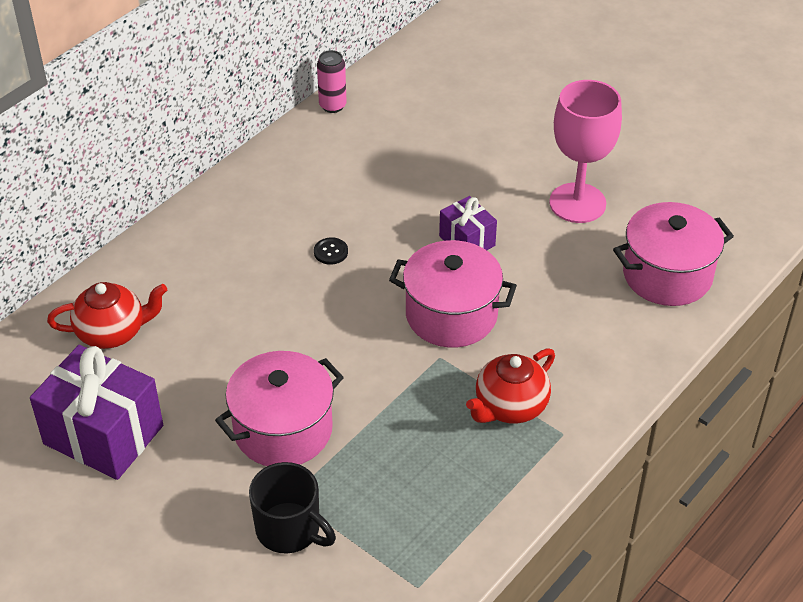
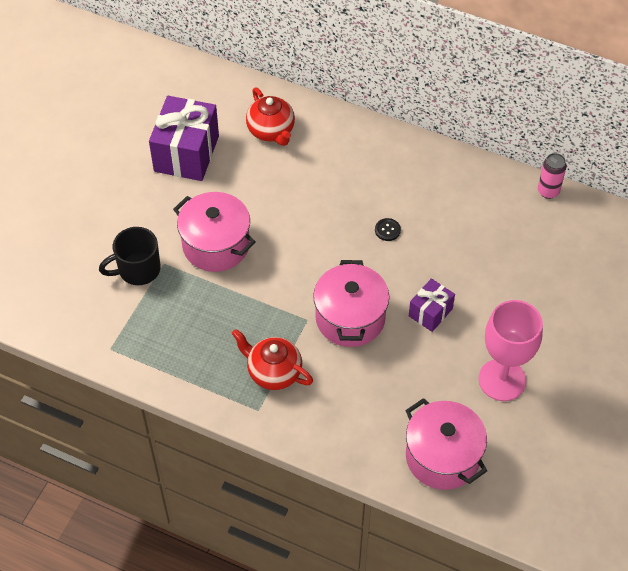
camera: 75 degrees right, 10 degrees up
black mug [249,462,336,554] -> black mug turned 45 degrees clockwise [99,227,161,285]

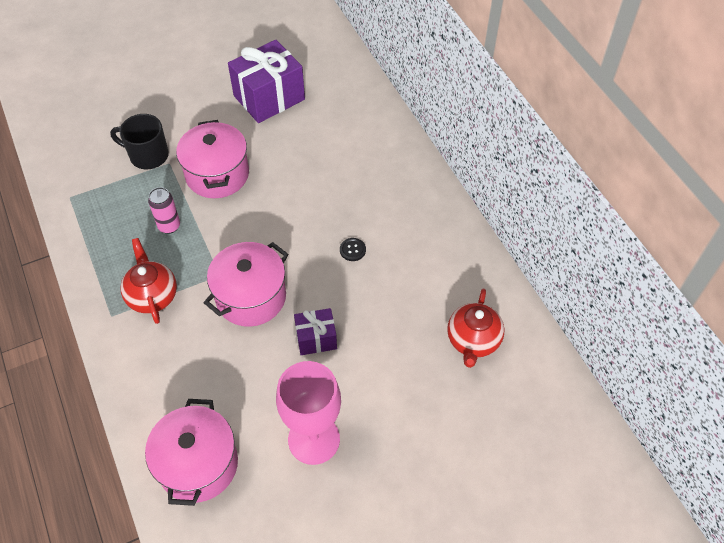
camera: 40 degrees right, 0 degrees up
red teapot [246,87,295,146] -> red teapot moved to [447,289,504,368]
pink can [538,153,567,199] -> pink can moved to [148,187,180,234]

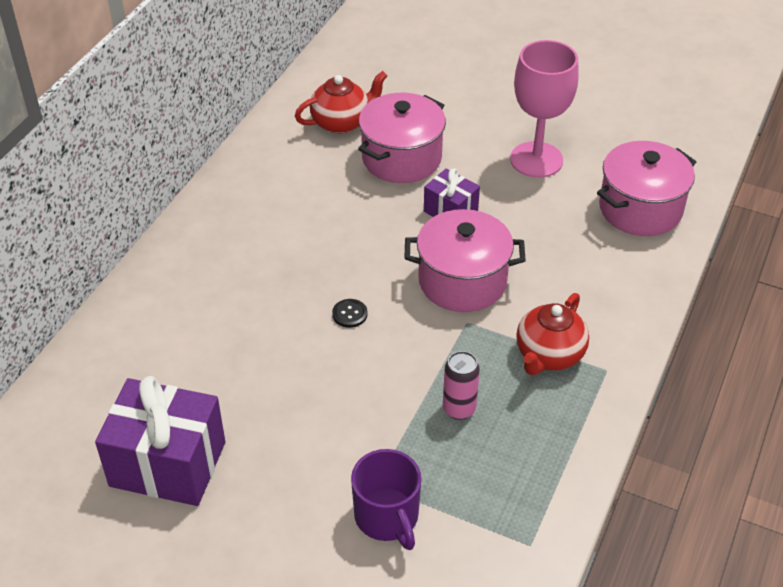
camera: 130 degrees left, 10 degrees down
black mug [110,114,169,170] -> purple mug [351,449,421,550]
pink pot [176,120,249,198] -> pink pot moved to [358,93,446,183]
black button [340,238,366,261] -> black button moved to [332,299,367,328]

